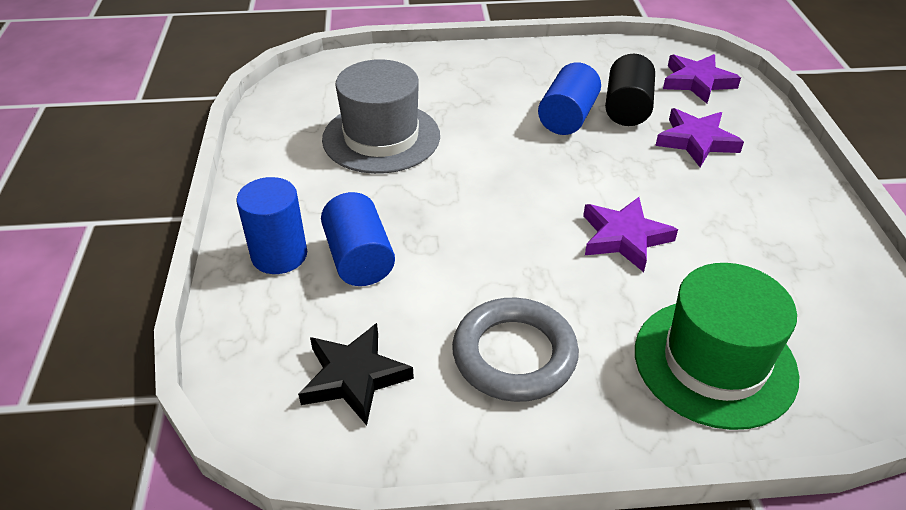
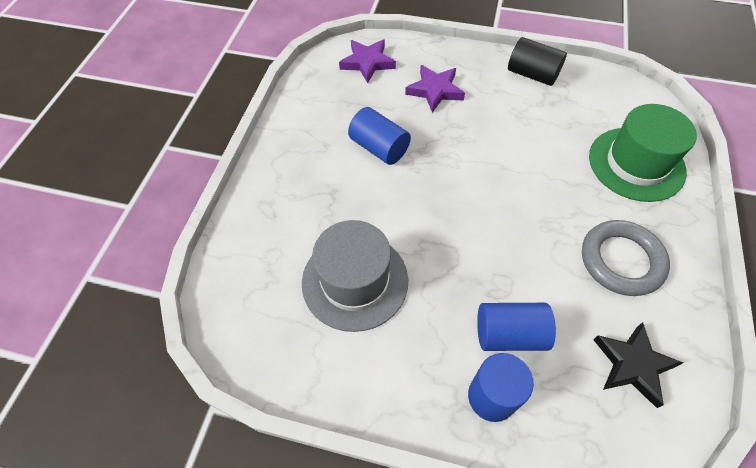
camera: 70 degrees left, 15 degrees up
purple star [583,197,678,272] -> none
black cylinder [605,54,655,126] -> black cylinder moved to [508,37,567,86]

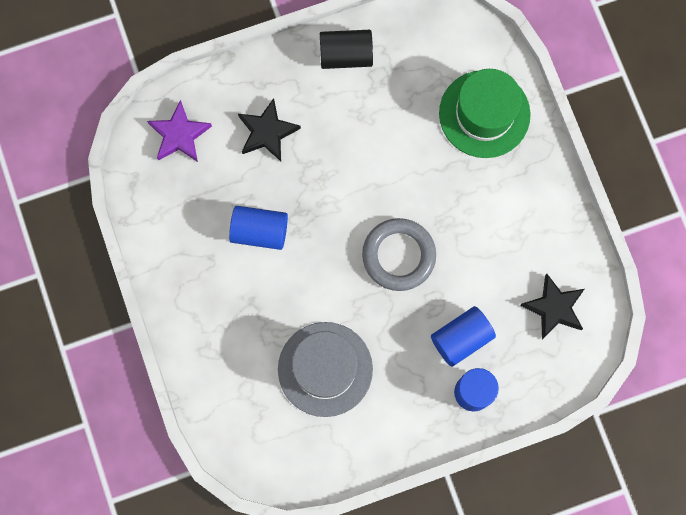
camera: 35 degrees left, 20 degrees up
purple star [405,65,465,113] -> black star [238,98,301,161]
grey ring [582,220,670,296] -> grey ring moved to [362,218,436,291]

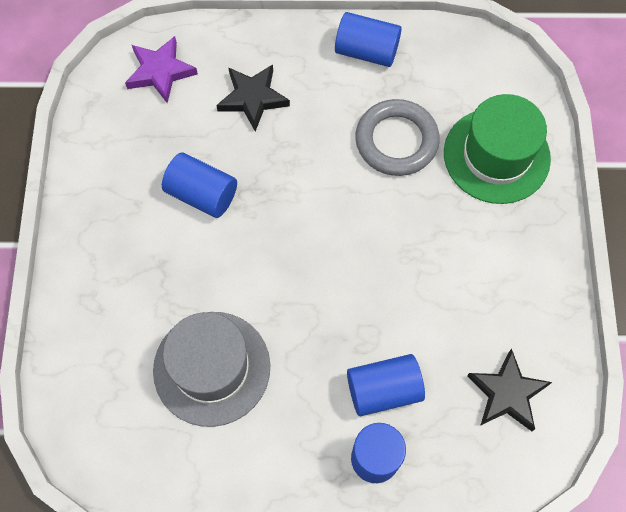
camera: 20 degrees right, 10 degrees down
black cylinder [320,30,373,69] -> blue cylinder [335,12,402,67]
grey ring [362,218,436,291] -> grey ring moved to [355,99,440,176]

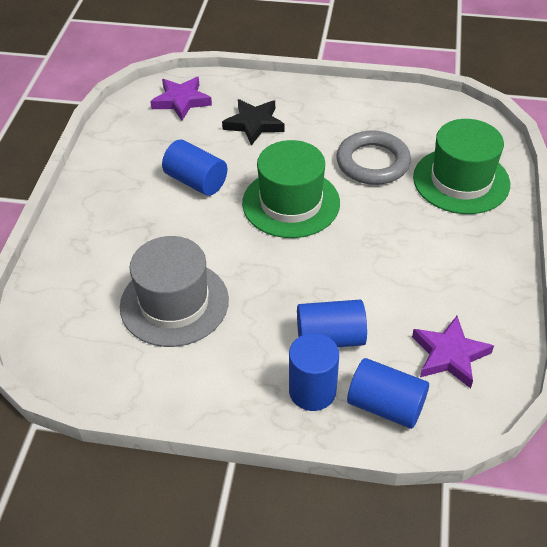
camera: 10 degrees right, 20 degrees down
blue cylinder [335,12,402,67] -> blue cylinder moved to [347,358,429,429]
black star [467,349,552,431] -> purple star [412,316,494,388]
none -> green hat [242,140,340,238]

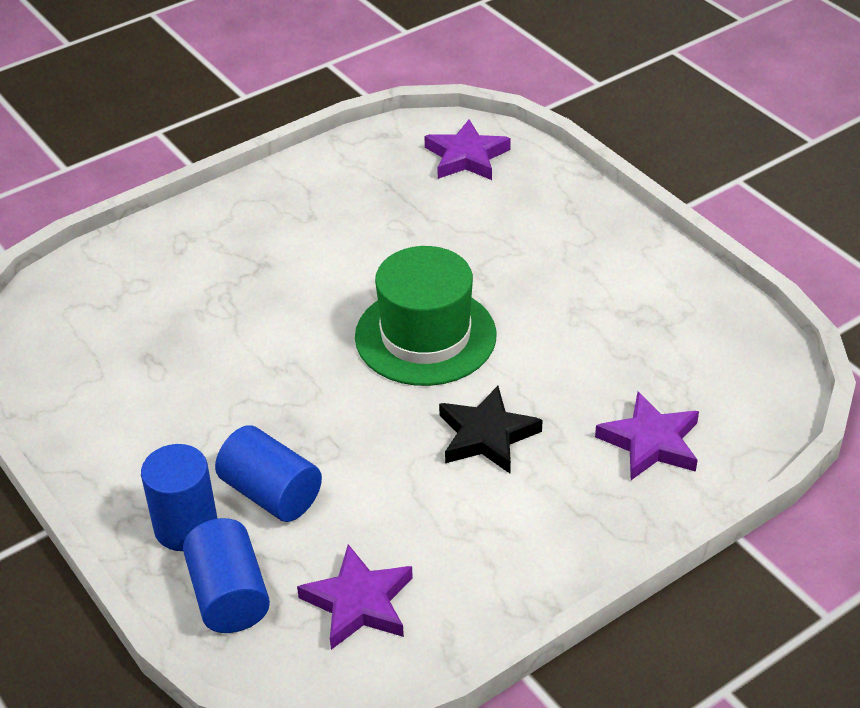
camera: 45 degrees right, 5 degrees down
grey hat [120,236,229,347] -> none
blue cylinder [162,140,227,196] -> none
black star [222,99,285,146] -> black star moved to [439,386,543,473]
grey ring [336,131,411,185] -> none
green hat [413,119,510,214] -> purple star [595,392,699,480]

